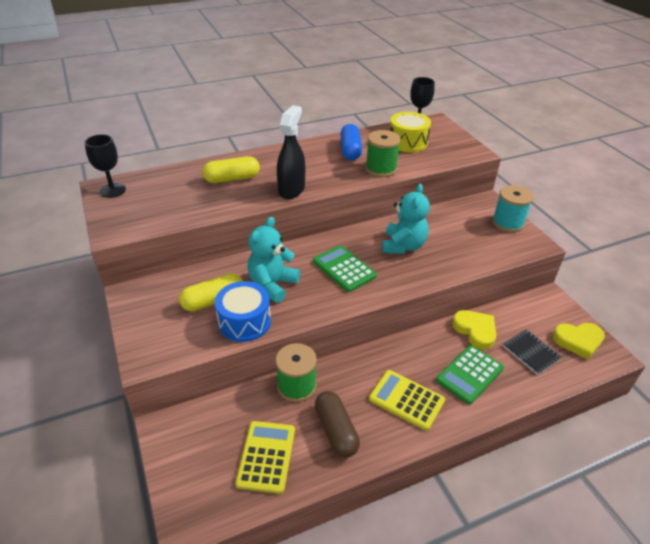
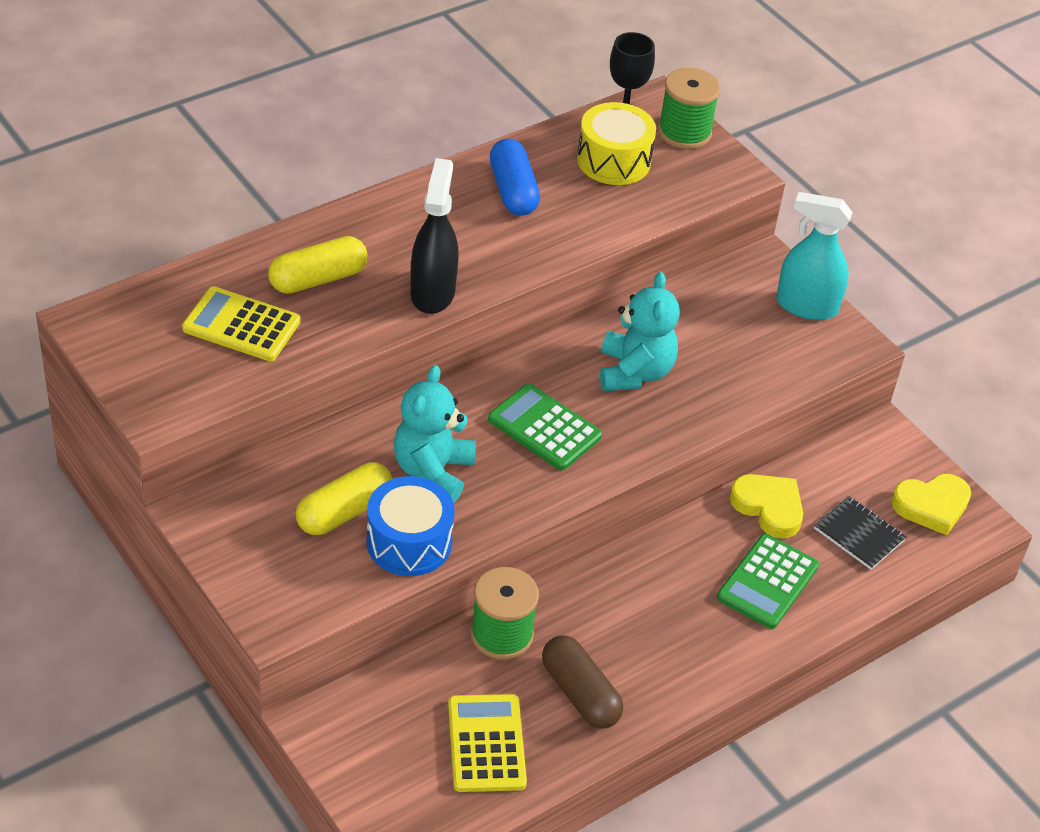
camera: 15 degrees left, 5 degrees up
black goblet [85,134,126,198] -> none
green spool [365,130,401,177] -> green spool moved to [658,68,720,149]
yellow calculator [369,370,445,431] -> yellow calculator moved to [182,286,301,361]
turquoise spool [492,185,533,232] -> turquoise spray bottle [776,192,853,320]

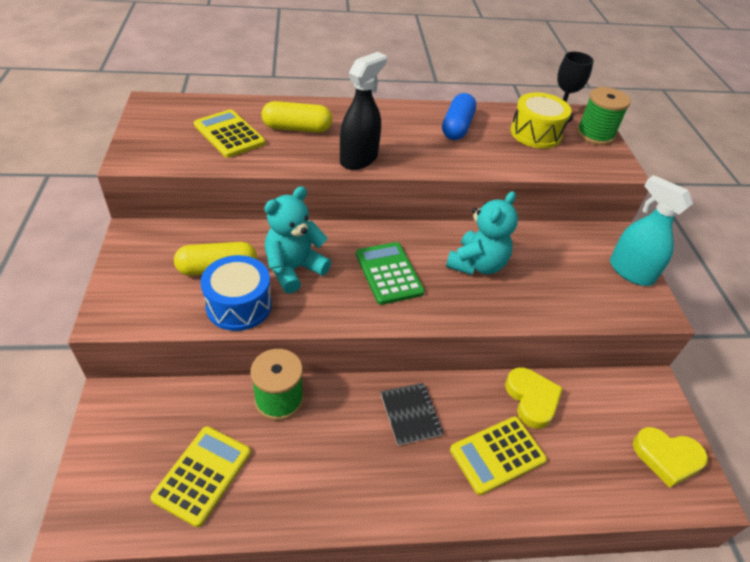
camera: 30 degrees right, 0 degrees up
brown capsule [542,636,623,729] -> none
green calculator [717,534,819,629] -> yellow calculator [450,417,547,495]
black notebook [814,496,906,570] -> black notebook moved to [381,383,443,445]

